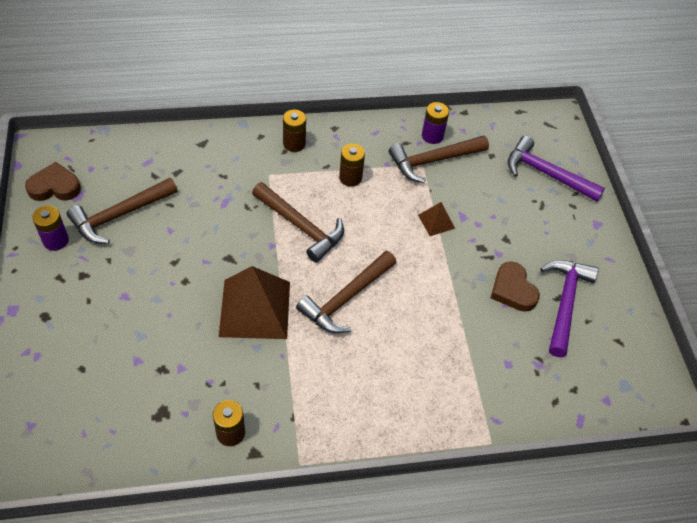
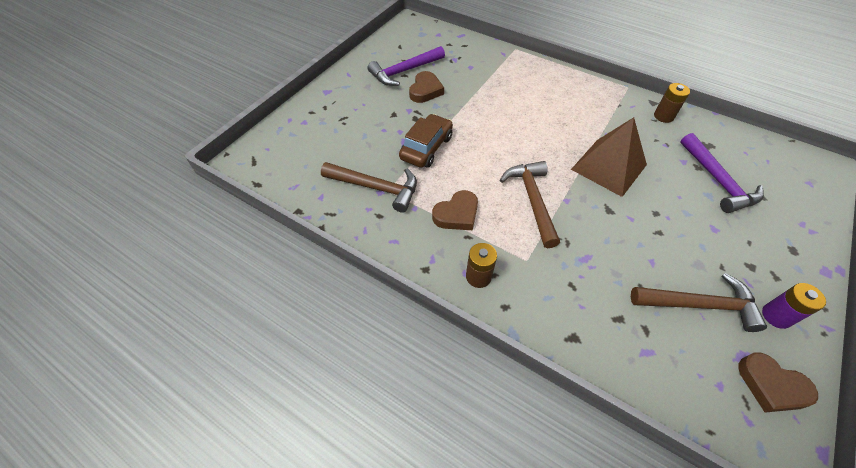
camera: 135 degrees left, 0 degrees up
brown hammer [296,251,397,333] -> none
brown battery [339,144,365,187] -> brown heart [432,190,478,230]
brown pyramid [418,202,455,236] -> brown car [399,114,453,168]
purple battery [422,102,449,144] -> none
purple hammer [508,136,605,202] -> purple hammer moved to [680,133,764,213]

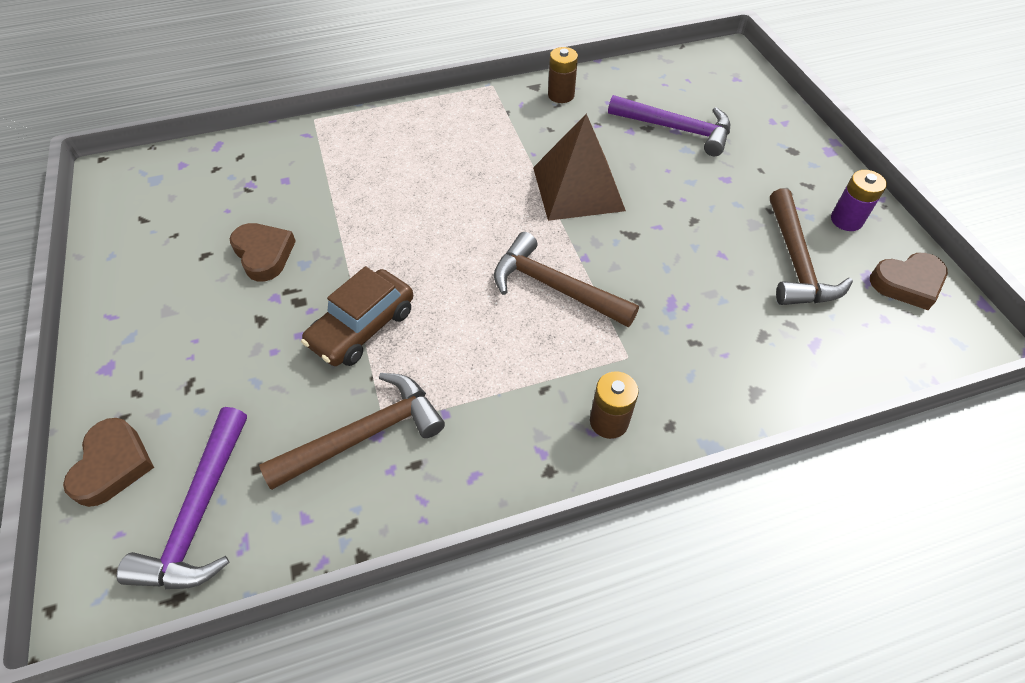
camera: 50 degrees left, 0 degrees up
purple hammer [367,46,445,86] -> purple hammer moved to [117,407,247,589]
brown car [399,114,453,168] -> brown car turned 120 degrees counterclockwise [301,266,413,366]
brown heart [432,190,478,230] -> brown heart moved to [63,418,154,507]
brown hammer [631,273,767,332] -> brown hammer turned 135 degrees clockwise [770,188,853,305]

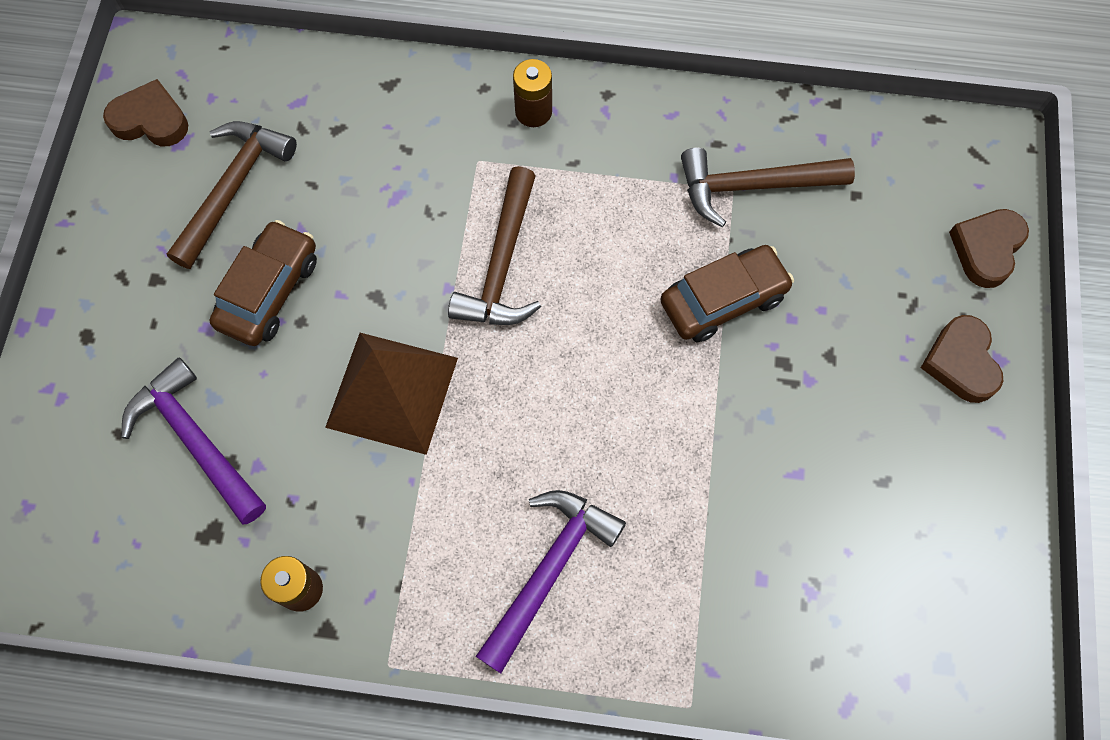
camera: 155 degrees left, 15 degrees up
purple hammer [117,407,247,589] -> purple hammer moved to [476,490,626,673]
brown heart [229,223,296,281] -> brown heart moved to [921,315,1003,403]
brown hammer [494,232,639,327] -> brown hammer turned 45 degrees clockwise [448,166,541,325]
purple battery [831,170,887,231] -> none
none -> brown car [210,220,317,346]

